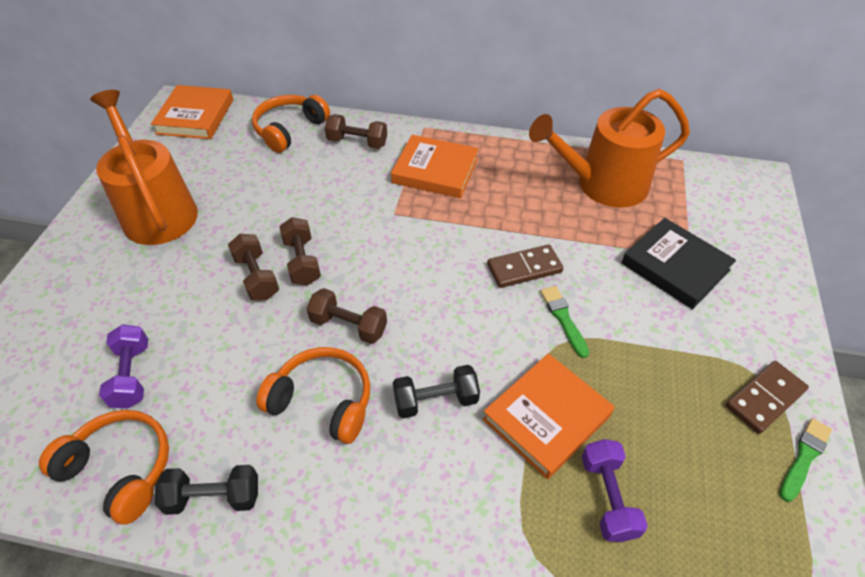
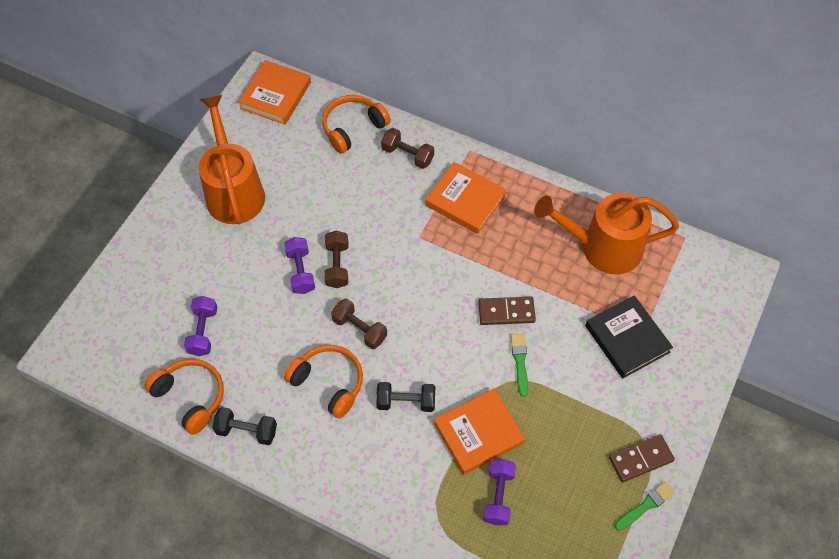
camera: 15 degrees right, 10 degrees up
brown dumbbell [228,234,279,300] -> purple dumbbell [284,237,315,294]

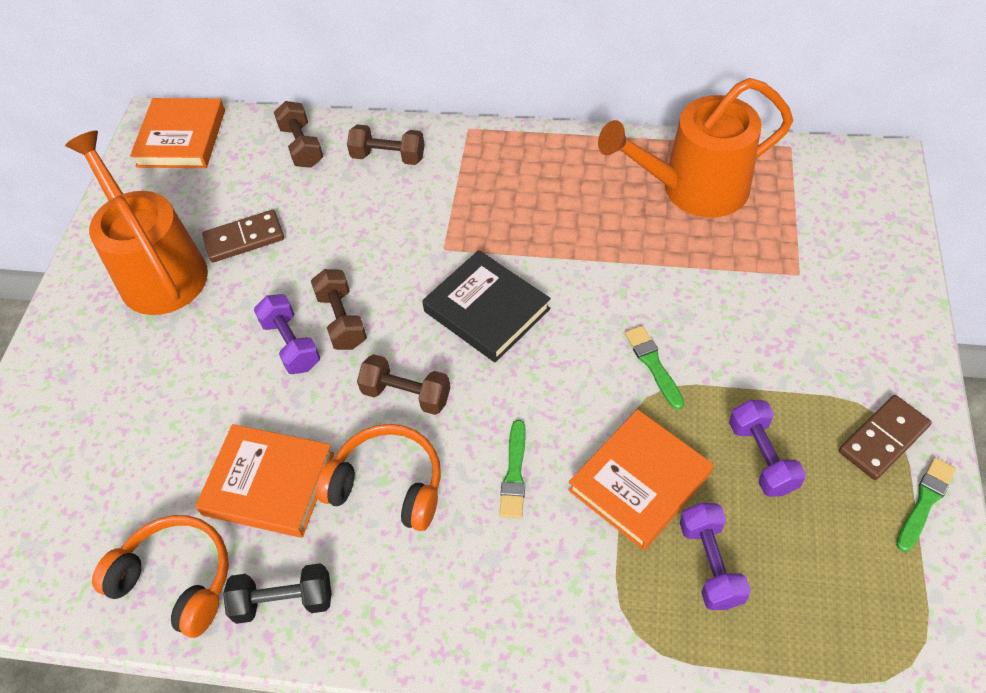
camera: 15 degrees left, 5 degrees down
purple dumbbell [184,296,217,356] -> purple dumbbell moved to [729,400,806,497]
orange headphones [322,95,391,154] -> brown dumbbell [274,101,323,168]
black dumbbell [376,382,435,412] -> green brush [499,420,525,518]
orange book [426,162,506,234] -> orange book moved to [195,424,334,538]
brown domino [478,297,536,325] -> brown domino moved to [202,210,284,262]
black book [585,295,673,378] -> black book moved to [422,250,551,362]

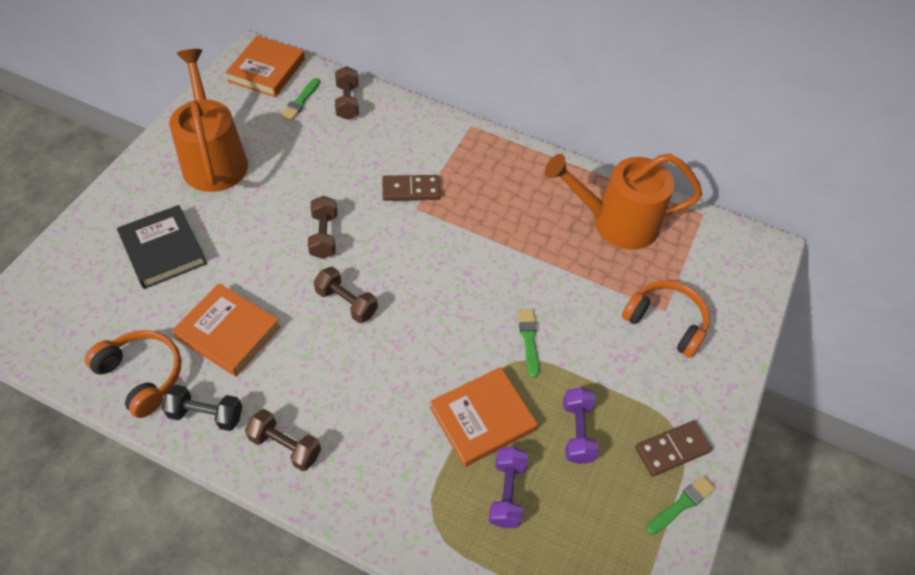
camera: 10 degrees right, 0 degrees up
brown domino [202,210,284,262] -> brown domino moved to [382,175,441,201]
purple dumbbell [254,294,321,374] -> none
orange headphones [316,424,441,531] -> orange headphones moved to [622,281,710,358]
brown dumbbell [347,124,425,165] -> brown dumbbell moved to [245,409,321,471]
black book [422,250,551,362] -> black book moved to [117,205,207,289]
green brush [499,420,525,518] -> green brush moved to [281,78,320,121]

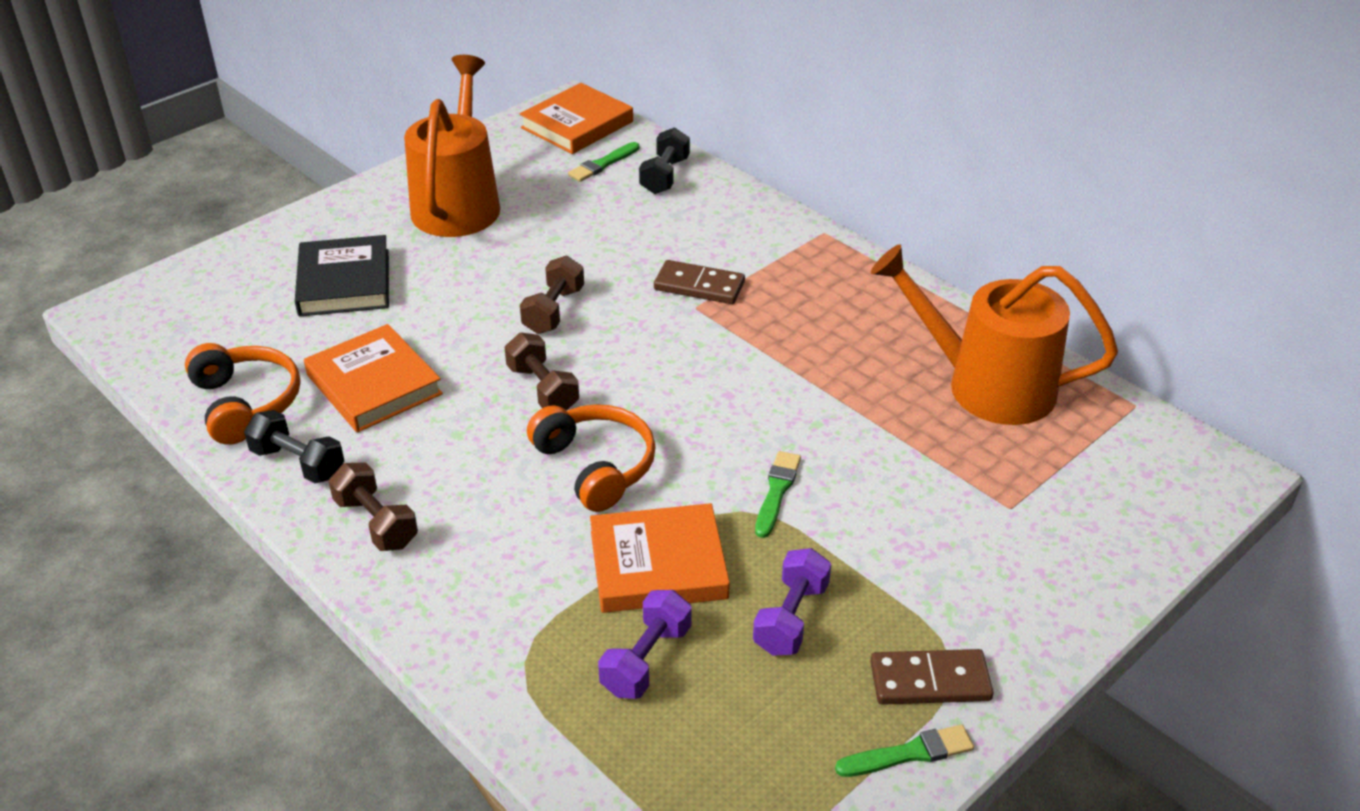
camera: 25 degrees right, 15 degrees down
brown dumbbell [335,66,359,120] -> black dumbbell [639,127,690,194]
orange headphones [622,281,710,358] -> orange headphones moved to [527,404,656,512]

